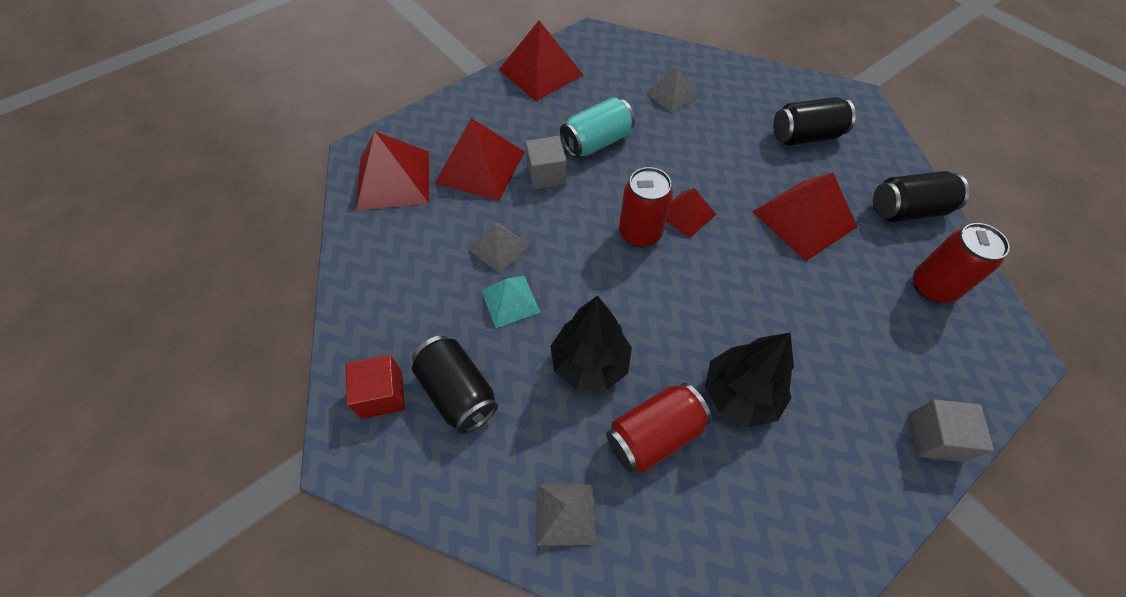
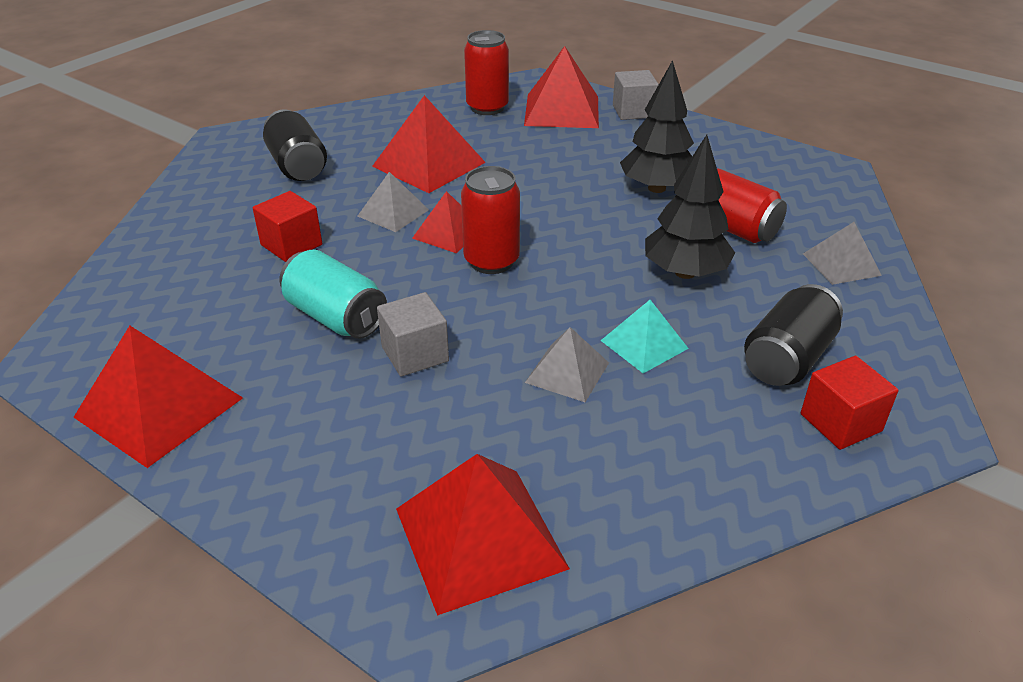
camera: 105 degrees left, 20 degrees down
red pyramid [434,118,524,201] -> red pyramid moved to [524,46,599,128]
grey pyramid [646,66,697,112] -> grey pyramid moved to [358,172,429,232]
black can [873,171,969,222] -> none
none -> red cube [253,191,322,262]

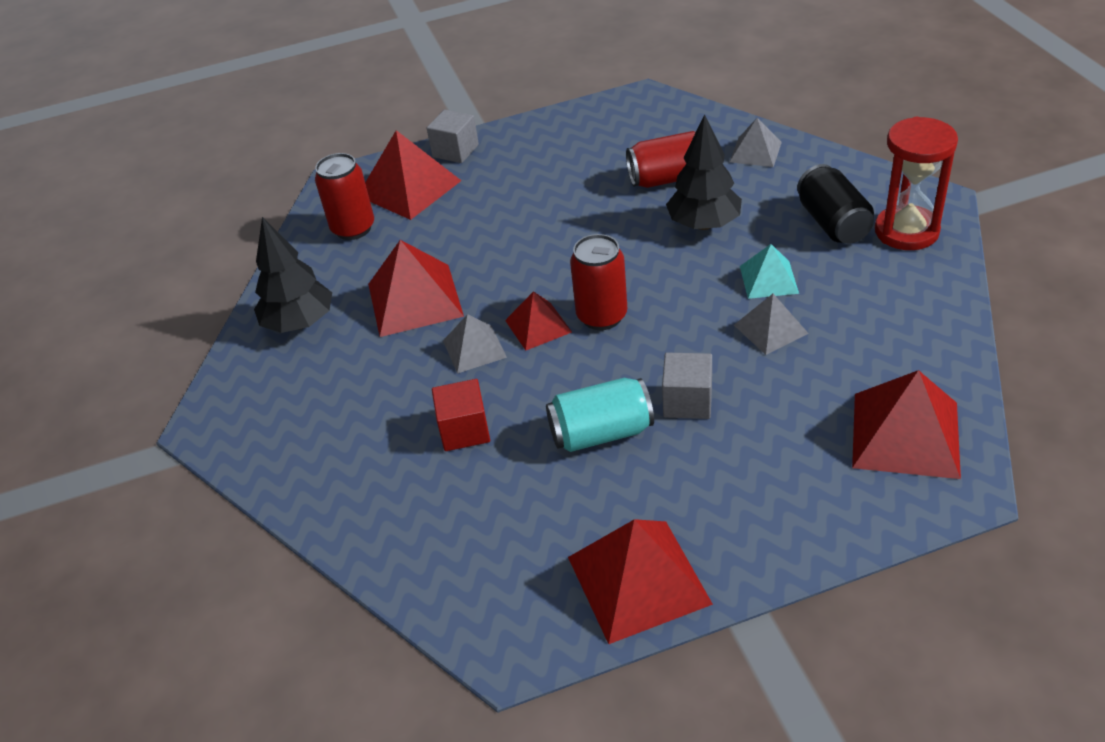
camera: 50 degrees left, 5 degrees up
black can [263,110,327,181] -> none
black tree [620,60,694,193] -> black tree moved to [254,217,332,333]
red cube [801,356,898,450] -> red hourglass [875,117,958,250]

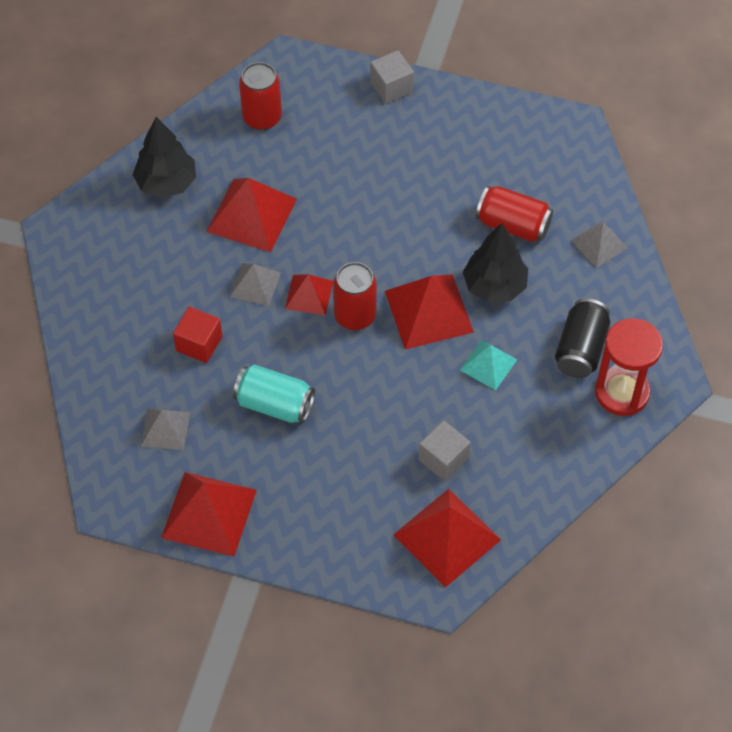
camera: 30 degrees right, 15 degrees up
red pyramid [365,130,461,220] -> red pyramid moved to [385,274,474,350]
grey cube [662,353,712,419] -> grey cube moved to [419,420,471,481]
grey pyramid [734,294,809,355] -> grey pyramid moved to [141,408,190,450]

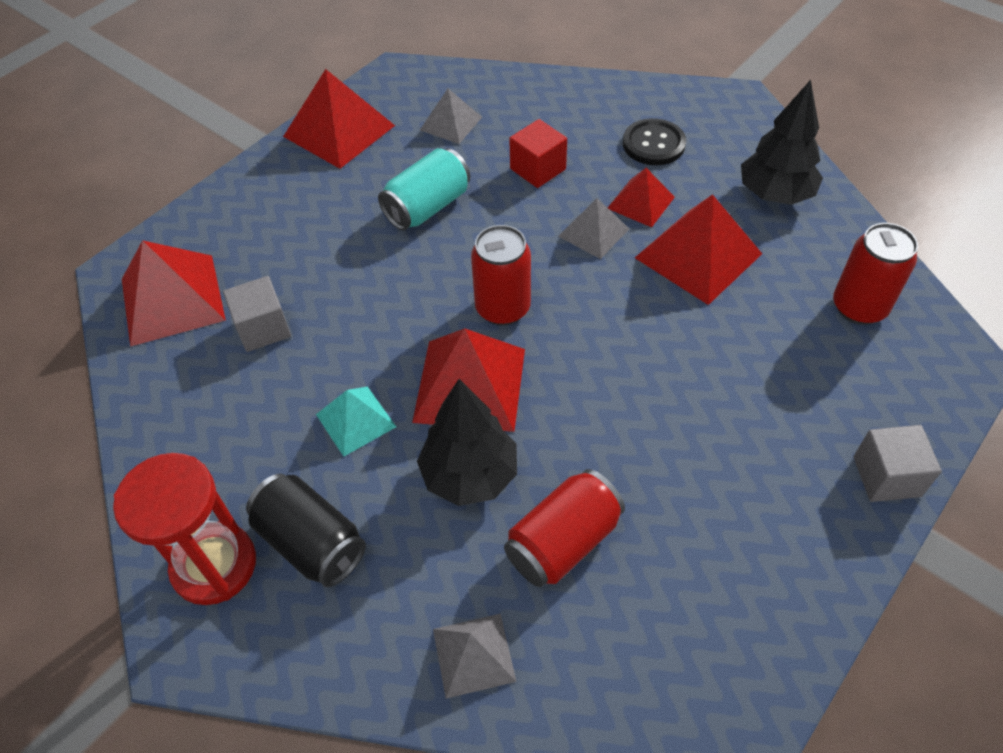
camera: 115 degrees right, 5 degrees down
red pyramid [285,274,333,315] -> red pyramid moved to [608,168,675,227]
none -> black button [623,118,686,165]

